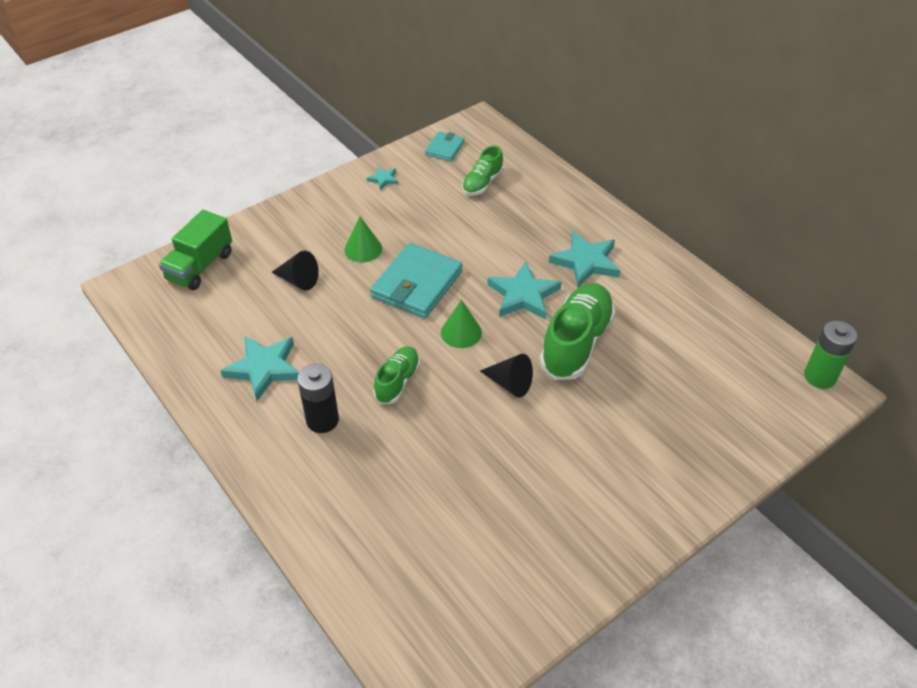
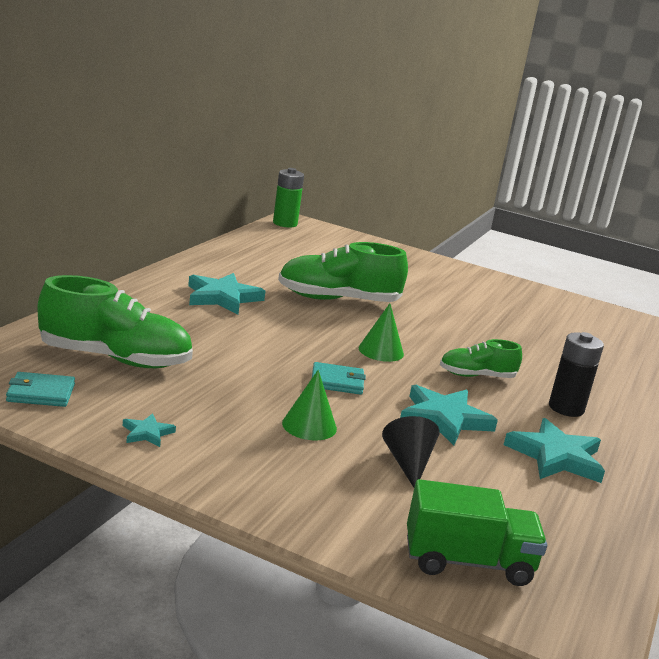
camera: 120 degrees left, 25 degrees down
turquoise wallet [370,243,463,318] -> turquoise wallet [312,362,366,395], size x0.53
green shoe [462,146,504,195] -> green shoe [37,275,193,368], size x1.79
black cone [480,354,533,398] -> none
turquoise star [487,261,561,319] -> turquoise star moved to [400,385,498,445]

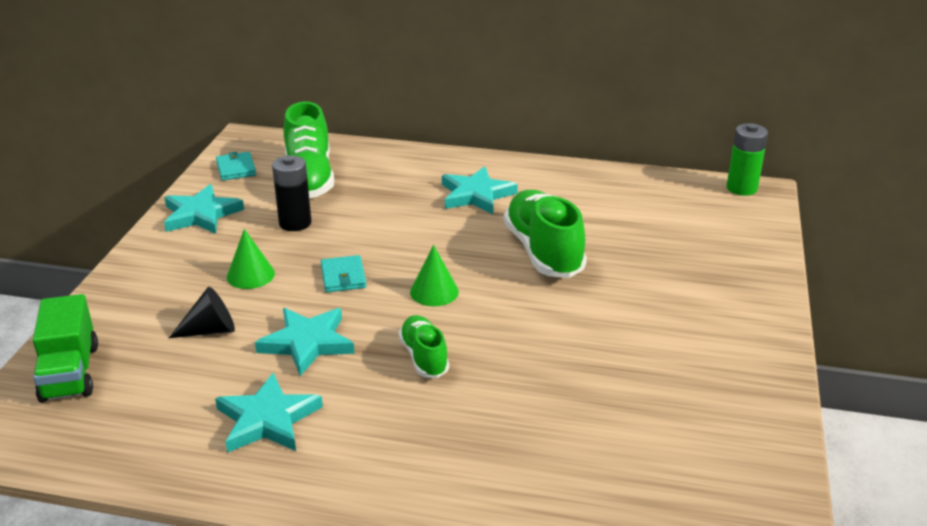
camera: 80 degrees right, 10 degrees up
turquoise star [123,413,176,447] -> turquoise star [164,184,244,234], size x2.04
black battery [549,332,604,417] -> black battery moved to [272,155,312,231]

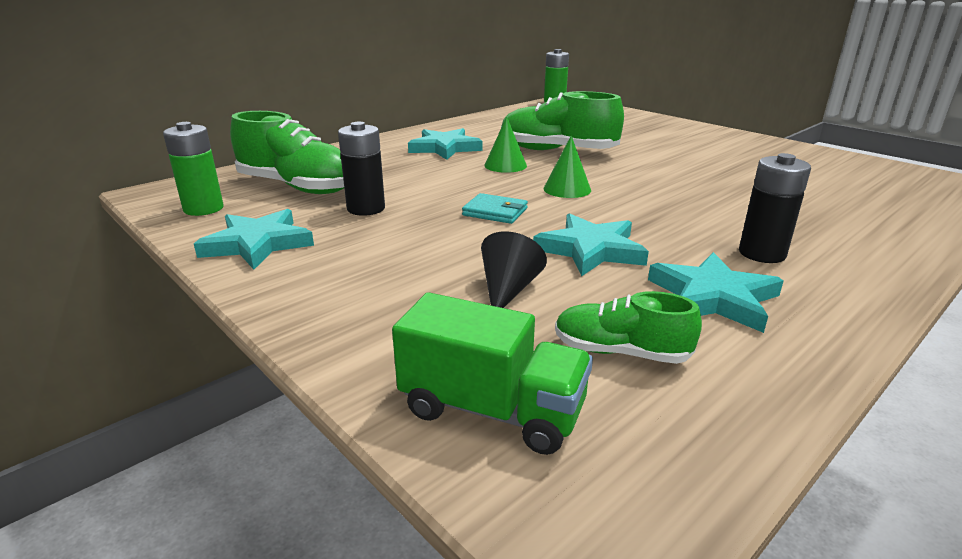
camera: 55 degrees left, 5 degrees down
turquoise wallet [216,152,256,181] -> green battery [163,122,224,216]
green cone [227,229,275,289] -> green cone moved to [484,116,527,173]
green shoe [399,315,449,378] -> green shoe moved to [555,291,702,364]
none -> black battery [739,153,811,263]

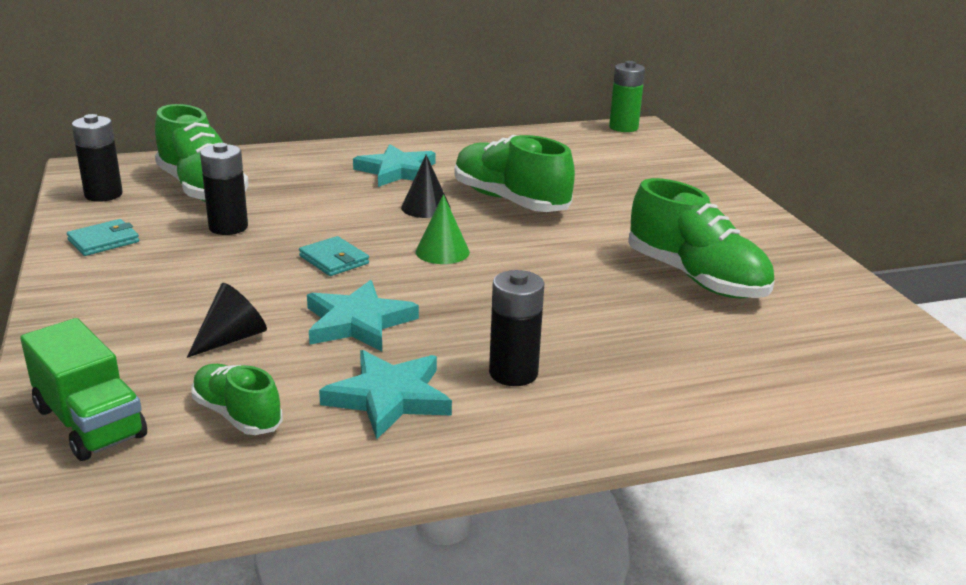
camera: 25 degrees right, 0 degrees up
green battery [163,122,224,216] -> black battery [72,114,123,202]
turquoise star [194,209,314,270] -> turquoise wallet [67,219,139,256]
green cone [484,116,527,173] -> black cone [401,155,451,218]
none -> green shoe [628,178,775,298]

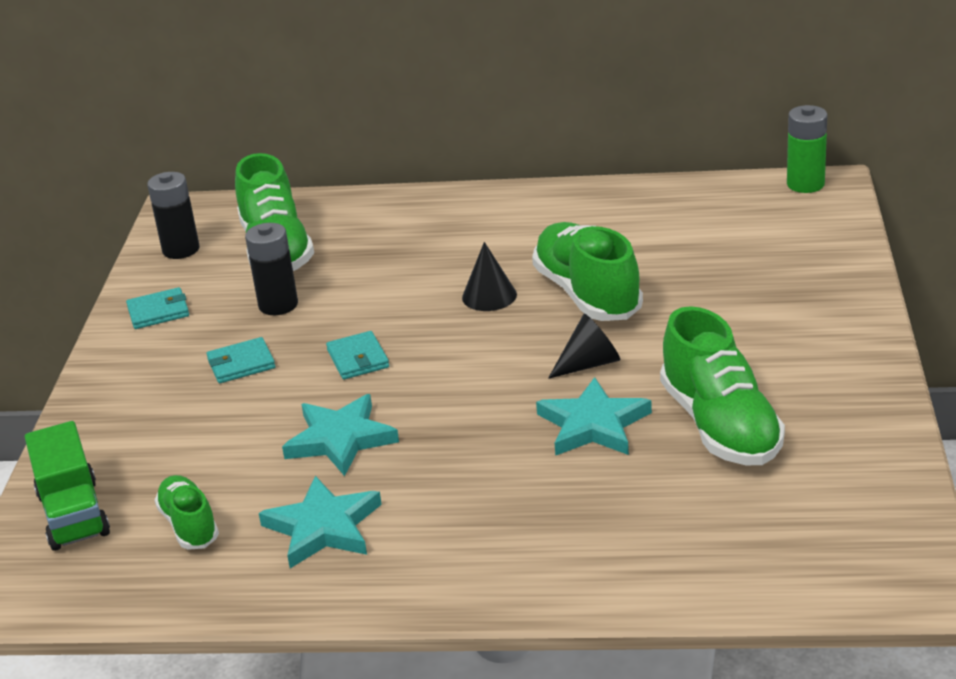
camera: 25 degrees right, 5 degrees up
black cone [187,283,267,358] -> black cone moved to [548,313,620,379]
turquoise star [353,144,436,187] -> turquoise star moved to [536,377,652,456]
green cone [416,194,470,264] -> none
black battery [489,270,544,386] -> none
none -> turquoise wallet [207,337,275,383]

